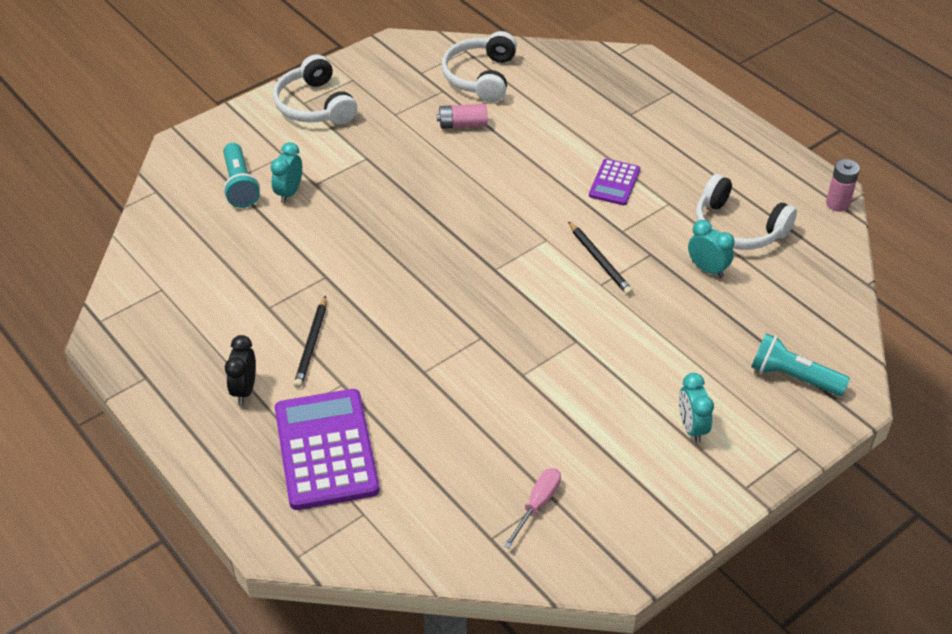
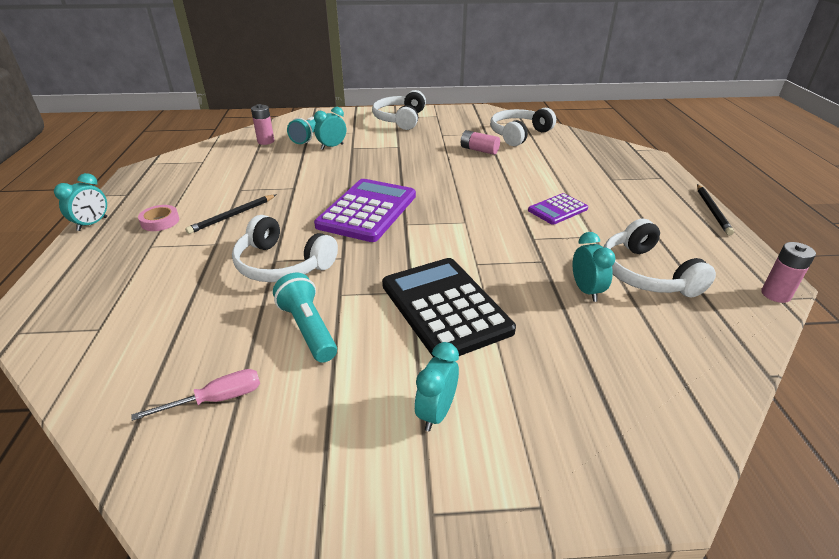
camera: 35 degrees right, 10 degrees down
black clock [225,335,256,404] -> pink tape [138,205,179,231]
purple calculator [275,389,380,510] -> purple calculator moved to [314,179,416,242]
black pencil [568,221,633,295] -> black pencil moved to [697,184,734,235]
turquoise flashlight [751,333,850,396] -> turquoise flashlight moved to [273,273,337,362]
none -> turquoise clock [54,173,107,231]
none -> white headphones [232,215,338,282]
none -> pink battery [251,104,274,145]
none -> black calculator [382,258,516,357]

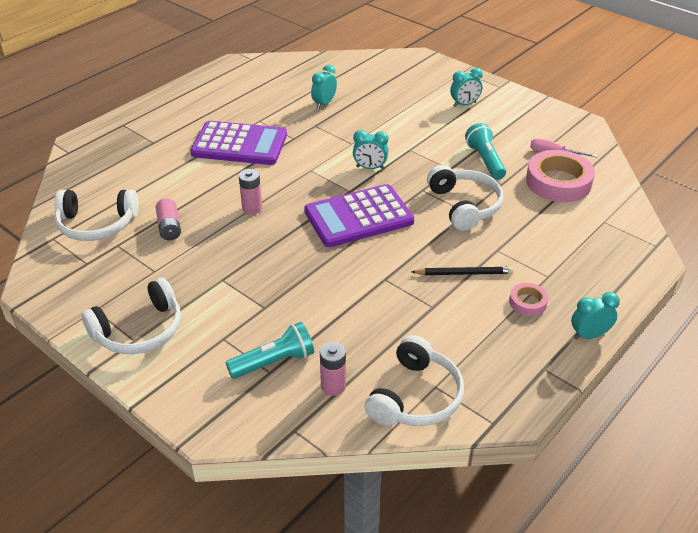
camera: 135 degrees left, 5 degrees up
turquoise flashlight [273,273,337,362] -> turquoise flashlight turned 150 degrees clockwise [465,123,506,180]
turquoise clock [314,107,346,150] -> turquoise clock moved to [353,130,389,170]
black calculator [382,258,516,357] -> none
purple calculator [528,193,588,225] -> purple calculator [190,121,287,165], size x1.89
white headphones [604,219,716,297] -> white headphones moved to [365,335,464,426]
black pencil [697,184,734,235] -> none
pink battery [761,242,816,303] -> pink battery moved to [239,169,262,214]
none -> pink tape [526,150,595,202]

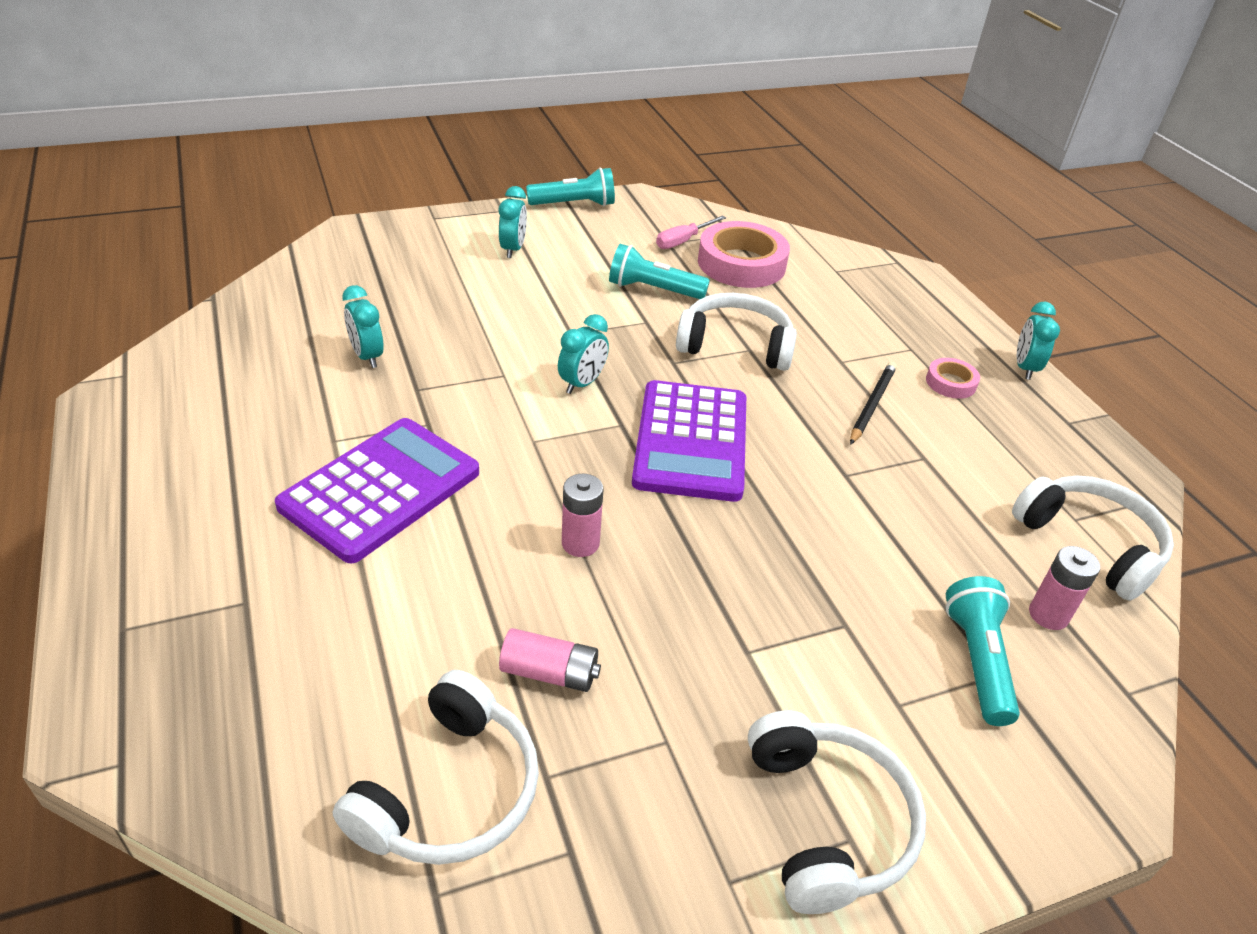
camera: 65 degrees left, 0 degrees up
none -> turquoise flashlight [526,167,615,206]

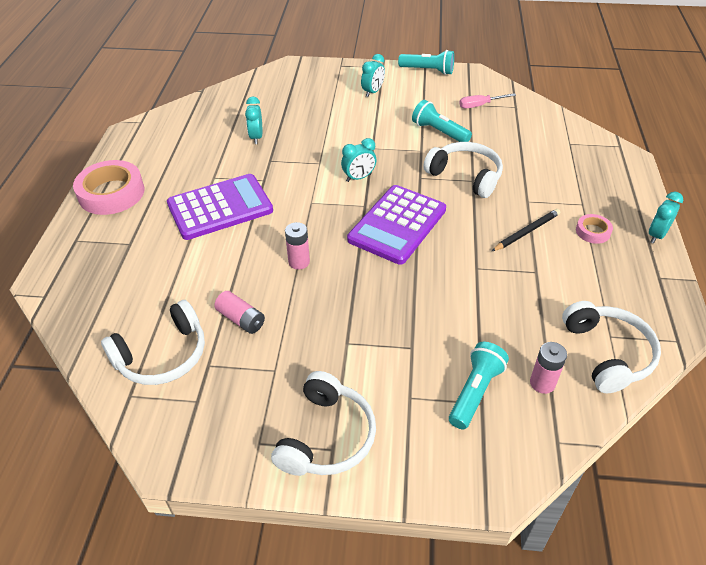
camera: 30 degrees right, 5 degrees up
pink tape [698,221,790,288] -> pink tape moved to [73,160,144,215]

